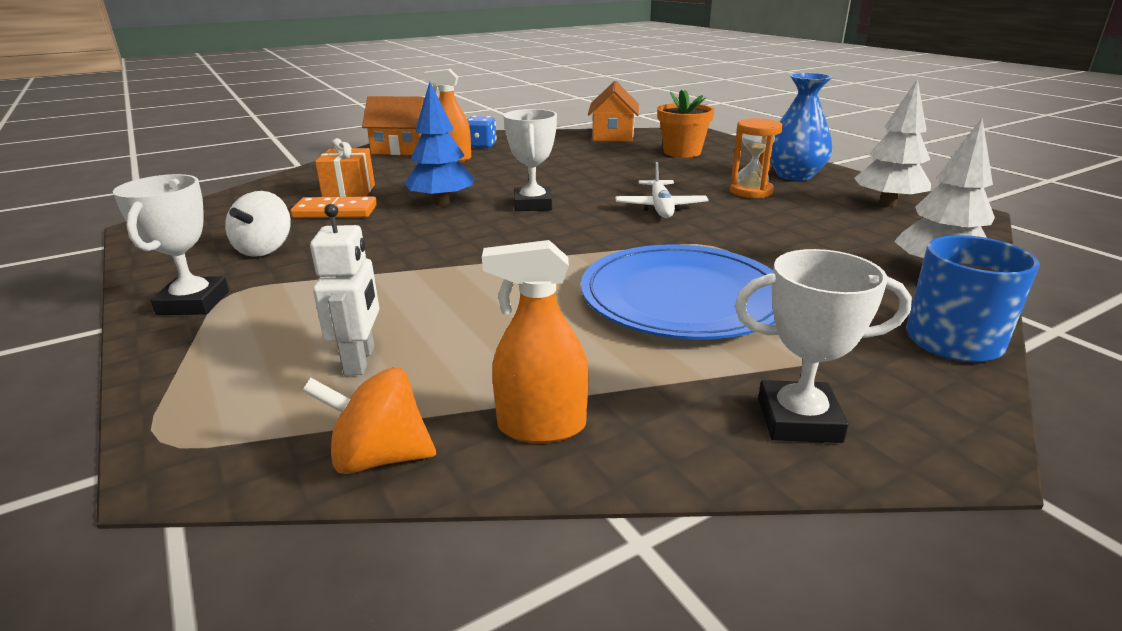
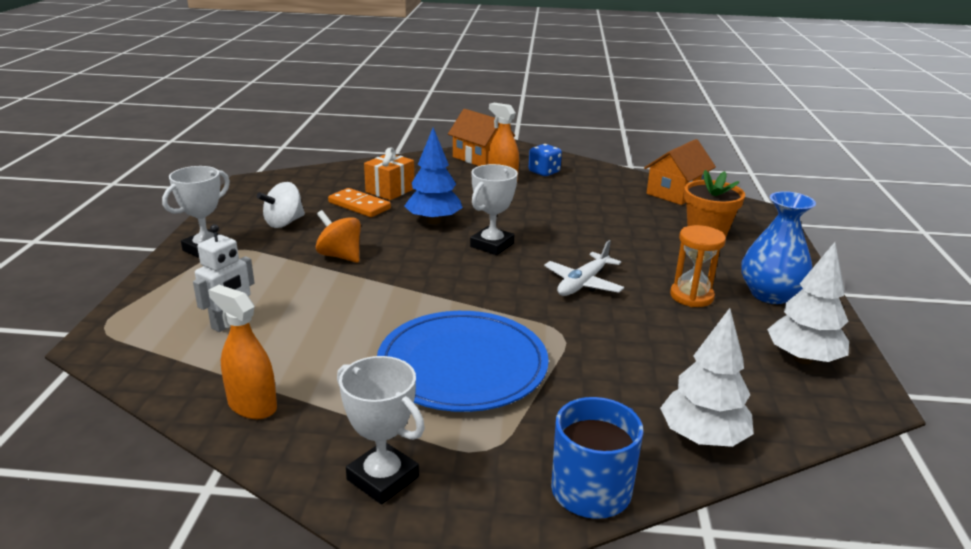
camera: 35 degrees right, 0 degrees up
orange spinning top [302,367,436,474] -> orange spinning top moved to [316,210,361,263]

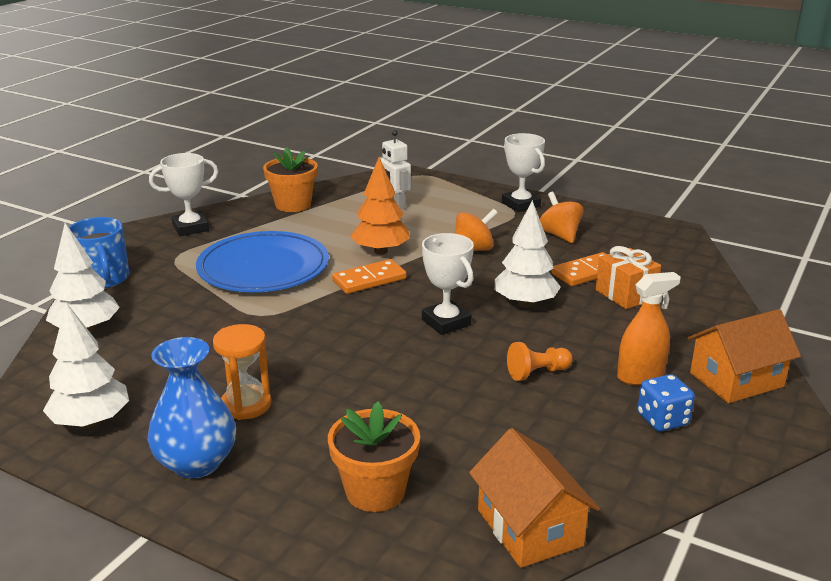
camera: 115 degrees right, 0 degrees up
orange spray bottle [208,285,277,419] -> orange flower pot [263,147,318,212]
white spinning top [257,182,305,228] -> orange spinning top [540,192,584,243]
blue tree [404,128,463,224] -> white tree [495,200,561,308]
white plane [544,240,624,296] -> none
none -> orange domino [332,259,407,294]
none -> orange tree [350,157,410,255]
none -> orange pawn [507,342,573,381]

